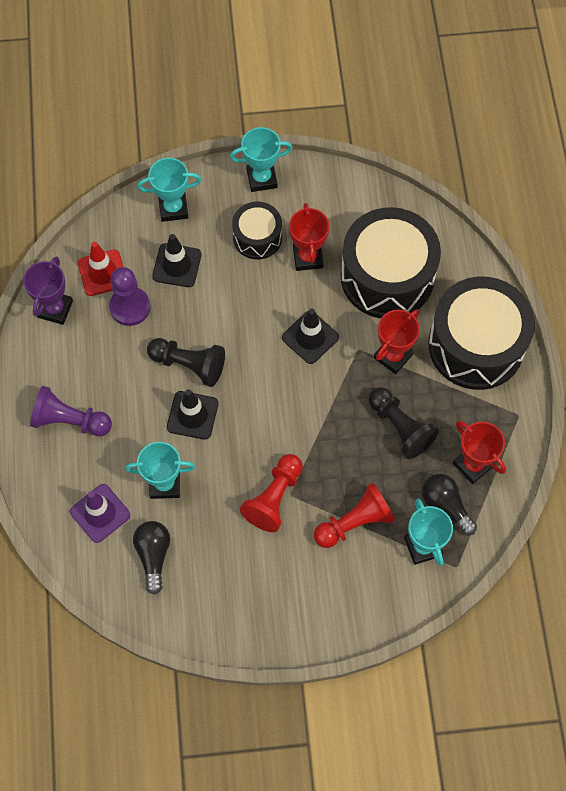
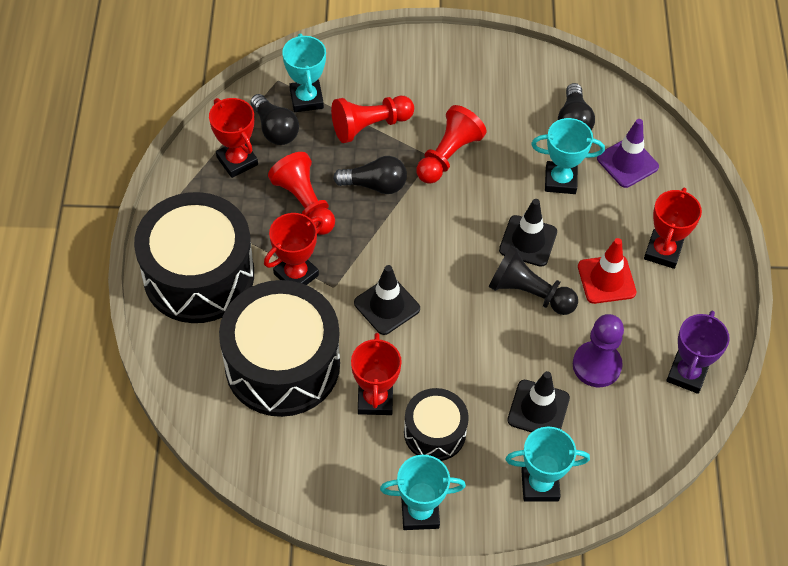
camera: 175 degrees left, 10 degrees down
purple pawn [30,386,112,436] -> red trophy [644,188,702,269]
red traffic cone [78,242,123,296] -> red traffic cone moved to [578,238,636,304]
black pawn [368,387,439,459] -> red pawn [268,152,335,235]
none -> black light bulb [333,156,407,194]

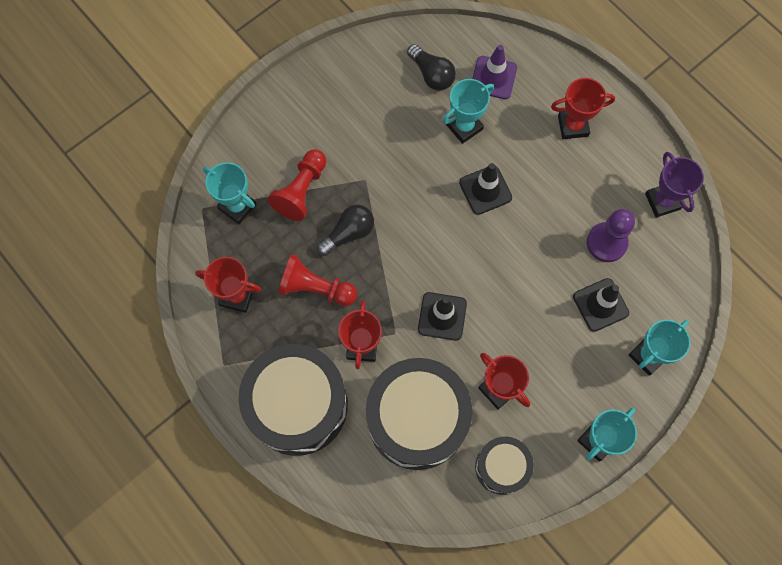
camera: 40 degrees left, 15 degrees up
black light bulb [250,94,299,145] -> none
black drum [404,388,469,461] -> black drum moved to [475,437,534,495]
red pawn [416,105,487,184] -> none
black pawn [489,245,578,315] -> none
red traffic cone [578,238,636,304] -> none
red trophy [644,188,702,269] -> red trophy turned 75 degrees counterclockwise [551,78,615,139]

